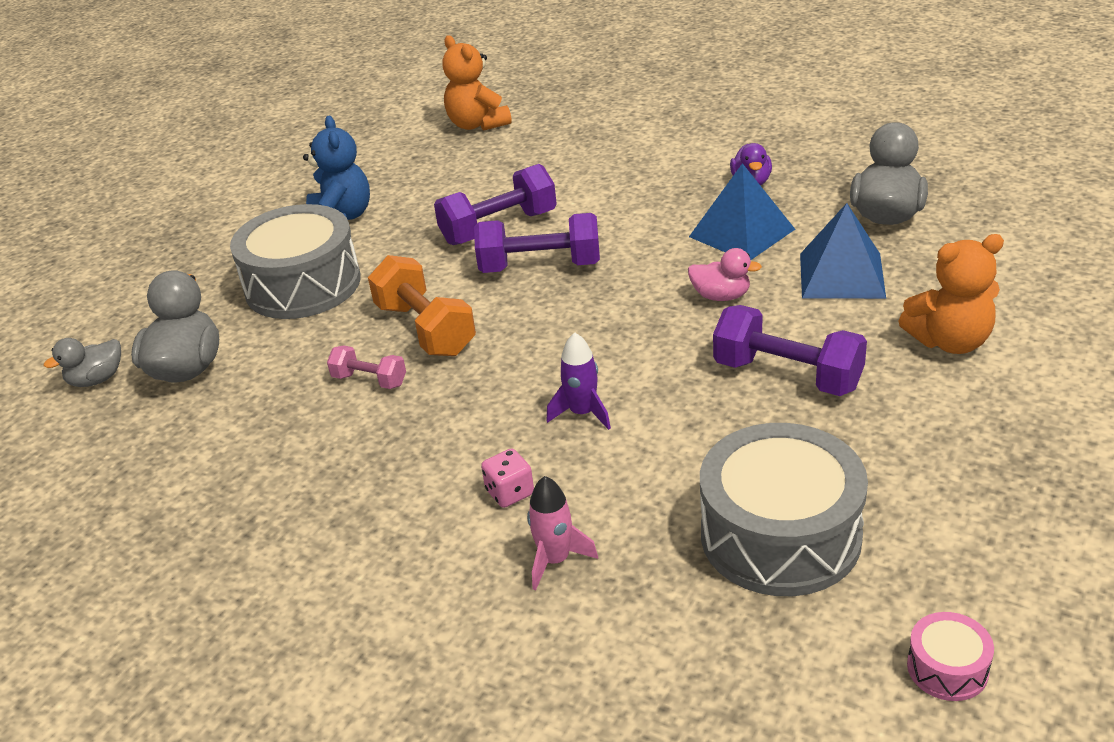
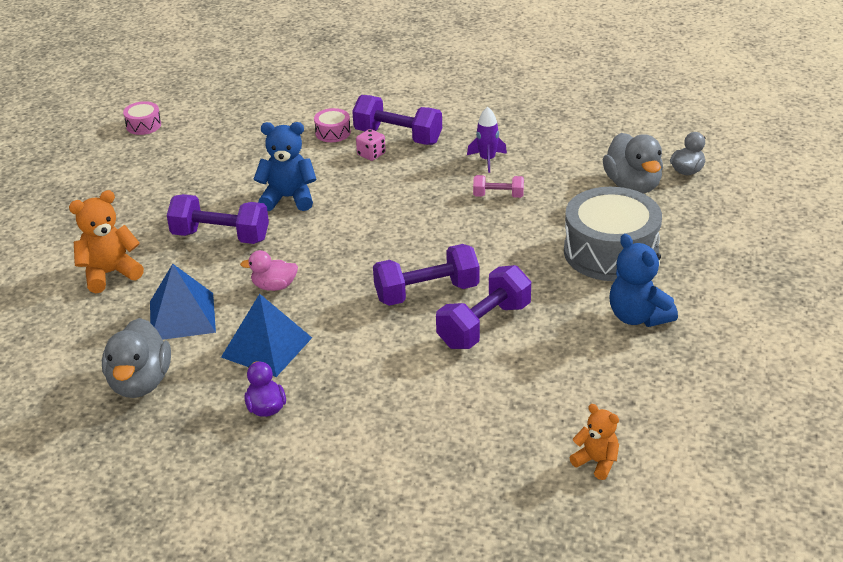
camera: 160 degrees right, 0 degrees up
orange dumbbell [368,255,476,356] -> none
orange teddy bear [442,35,512,131] -> orange teddy bear [569,404,619,480], size x0.63
pink rocket [527,476,598,591] -> pink drum [314,108,351,142]
purple rocket [546,332,611,430] -> purple rocket moved to [467,107,507,173]
grey drum [700,423,868,596] -> none
none -> blue teddy bear [254,122,317,211]
none -> purple dumbbell [352,95,442,145]

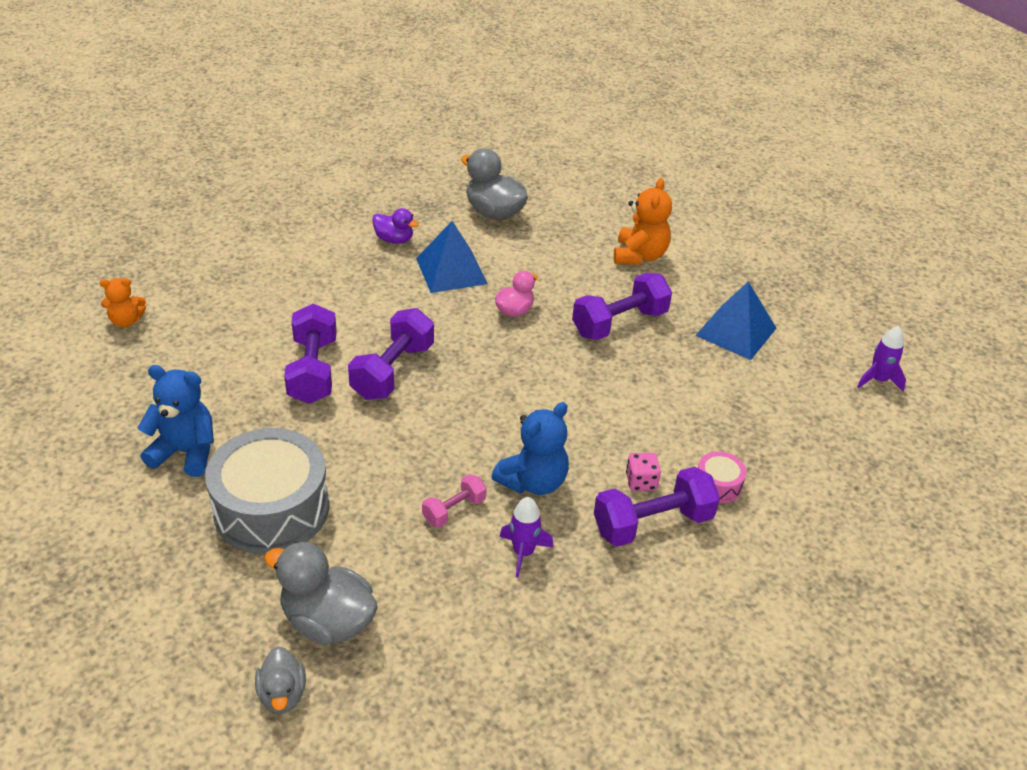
camera: 130 degrees right, 5 degrees up
pink drum [123,101,161,135] -> purple rocket [857,326,906,392]
blue pyramid [150,264,216,340] -> blue pyramid moved to [695,281,776,360]
blue teddy bear [254,122,317,211] -> blue teddy bear moved to [492,402,569,495]

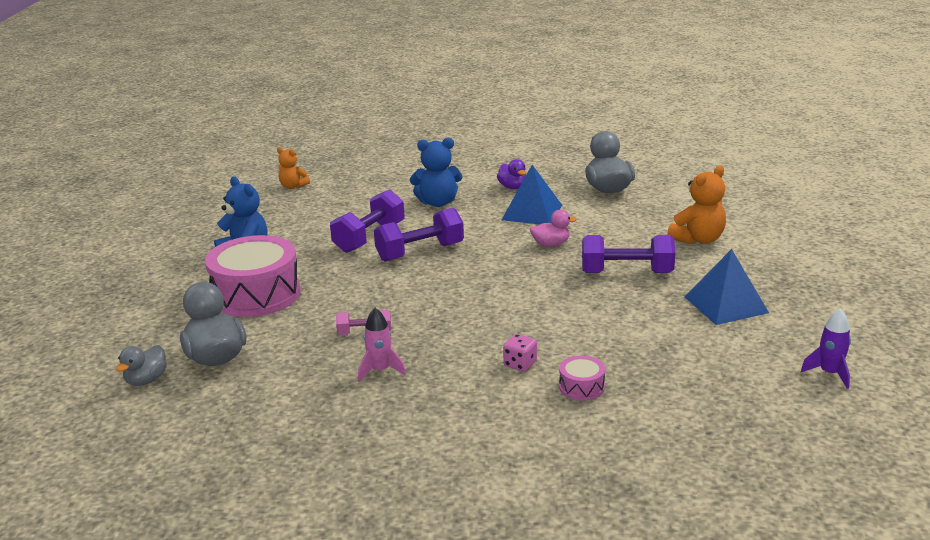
camera: 40 degrees right, 15 degrees down
grey drum [205,428,329,554] -> pink drum [205,235,301,317]
blue teddy bear [492,402,569,495] -> blue teddy bear moved to [410,138,462,207]
purple rocket [500,497,553,578] -> pink rocket [358,308,406,382]
purple dumbbell [594,467,720,547] -> none

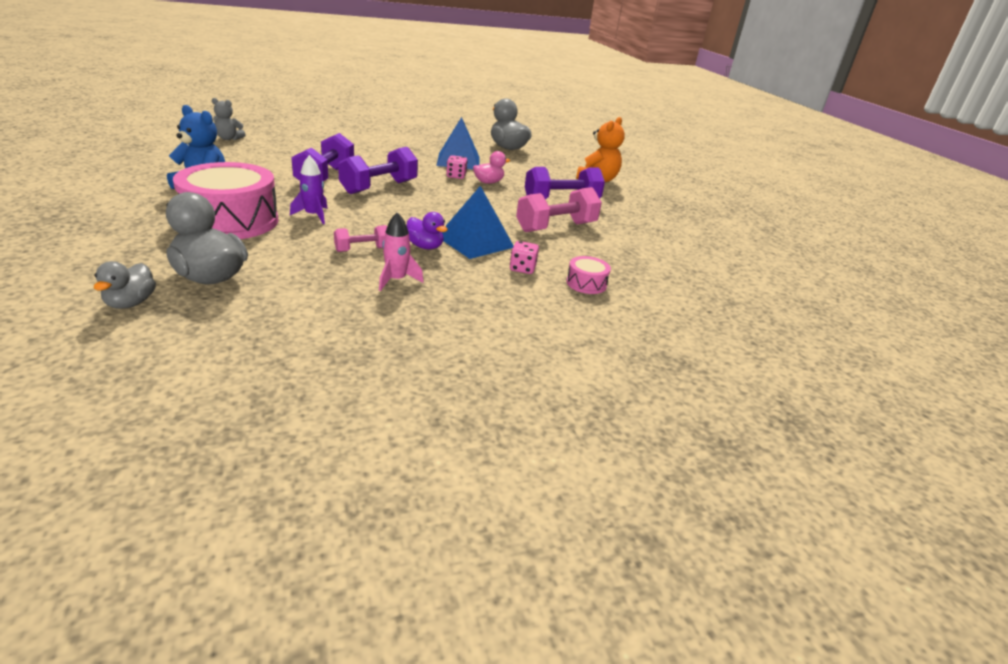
camera: 25 degrees left, 5 degrees up
orange teddy bear [277,147,310,189] -> grey teddy bear [212,98,246,140]
blue teddy bear [410,138,462,207] -> none
purple duck [497,159,526,189] -> purple duck moved to [406,212,448,249]
blue pyramid [684,249,769,325] -> blue pyramid moved to [442,186,514,259]
purple rocket [801,308,851,389] -> purple rocket moved to [290,155,328,224]
none -> pink dice [446,155,468,179]
none -> pink dumbbell [516,187,602,232]

